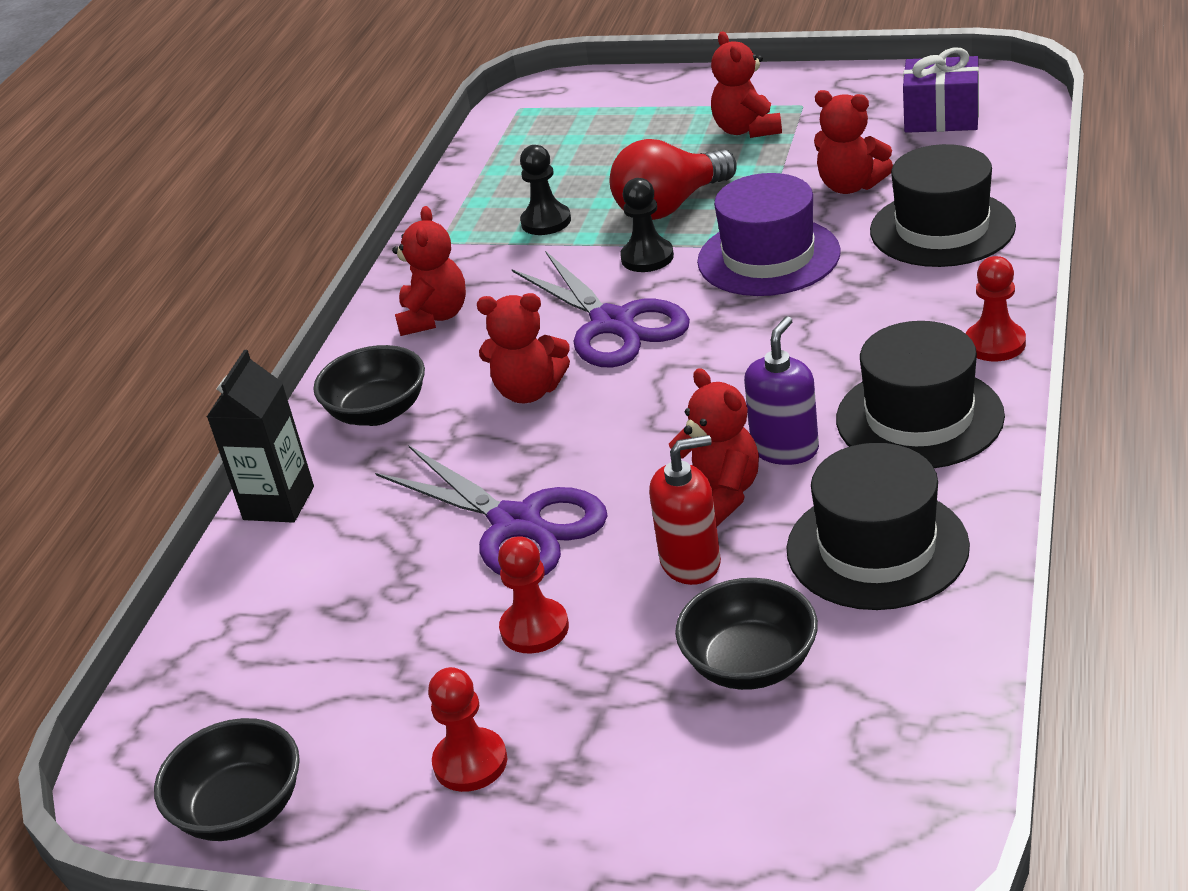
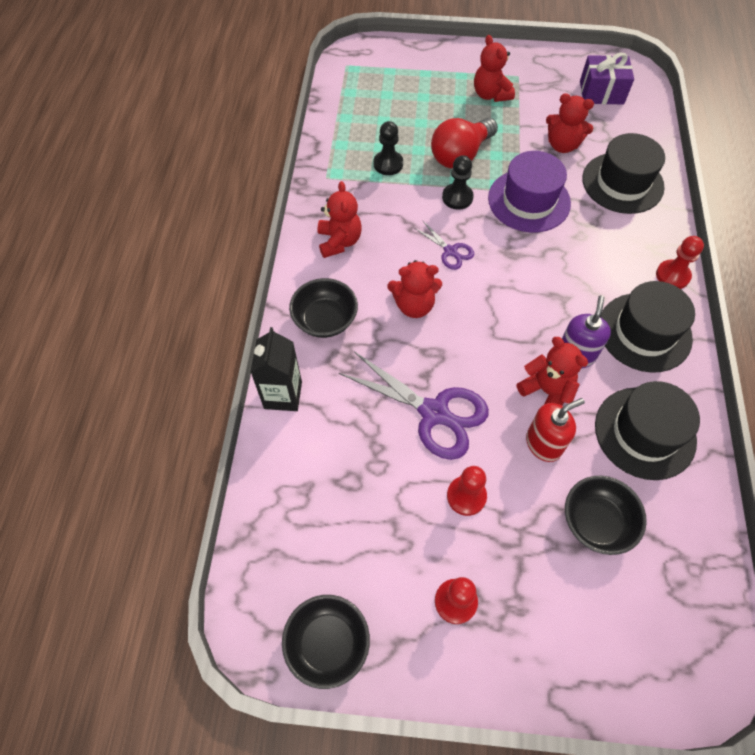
camera: 15 degrees left, 25 degrees up
purple scissors [512,251,690,368] -> purple scissors [414,221,474,270], size x0.51

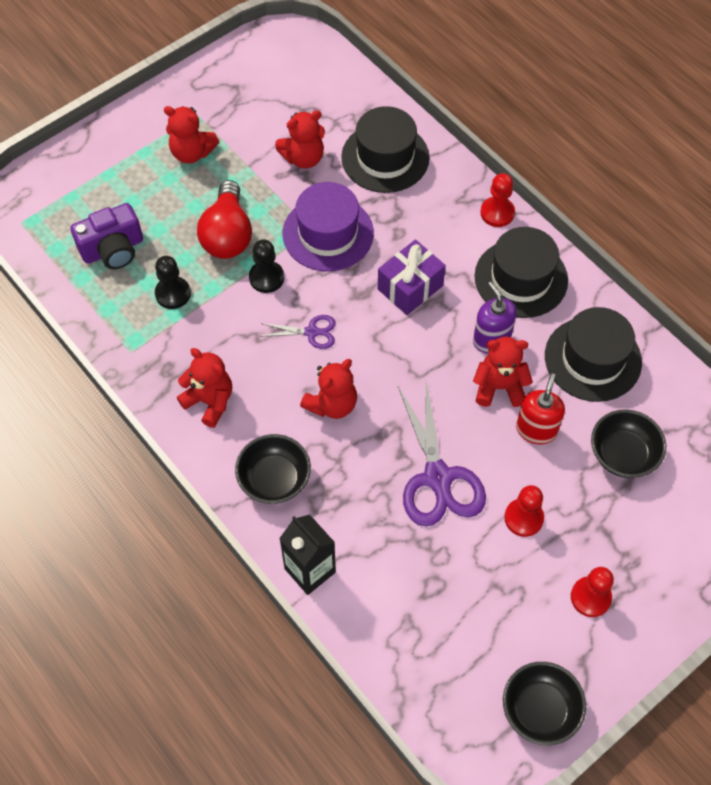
camera: 45 degrees left, 0 degrees up
purple scissors [339,351,489,460] -> purple scissors turned 90 degrees clockwise [398,382,486,526]
purple gift [580,53,634,105] -> purple gift moved to [378,239,446,315]
none -> purple camera [70,203,143,269]

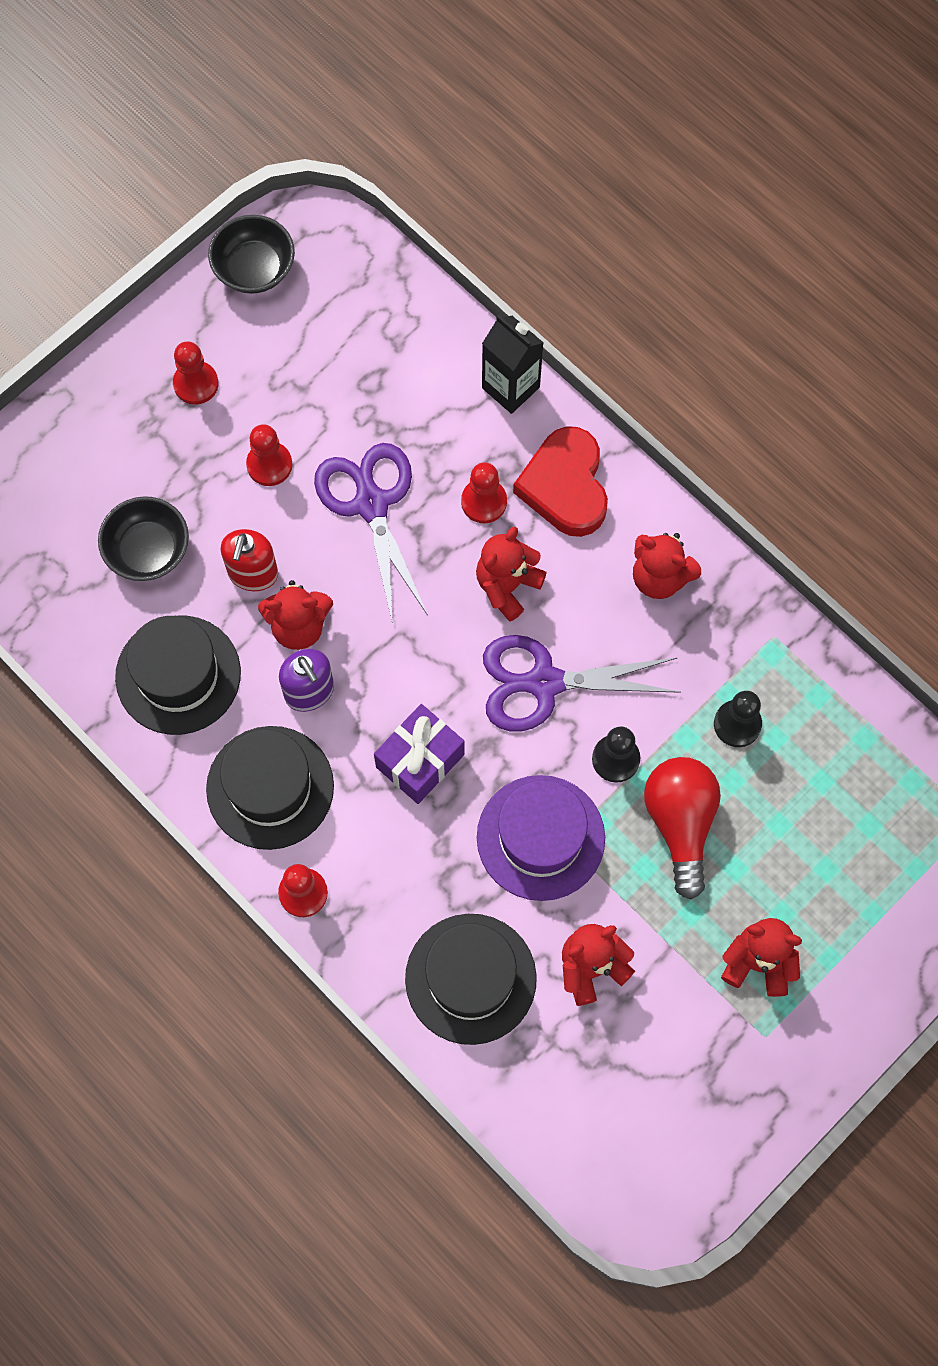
camera: 175 degrees right, 10 degrees up
purple camera [70,203,143,269] -> none
black bowl [235,434,311,504] -> red heart [513,426,608,537]
purple scissors [260,315,336,349] -> purple scissors [483,635,681,731], size x1.98
none -> red pawn [461,462,507,523]

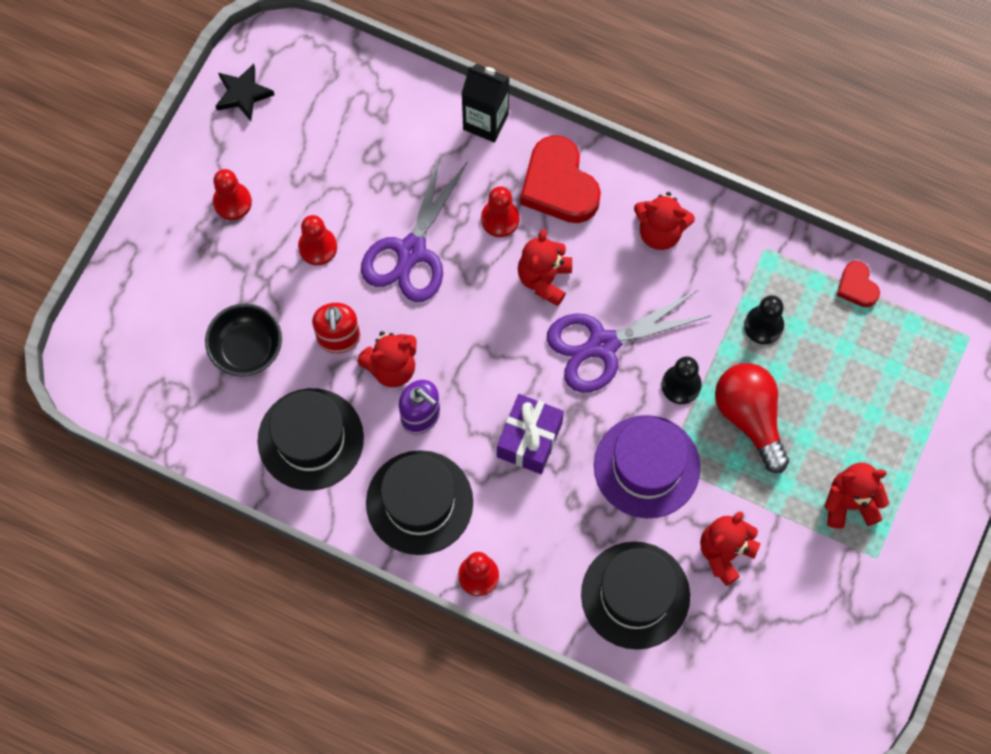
camera: 20 degrees left, 0 degrees up
black bowl [208,215,295,294] -> black star [216,64,274,121]
purple scissors [314,443,428,624] -> purple scissors turned 120 degrees counterclockwise [361,154,468,302]
none -> red heart [837,261,880,307]

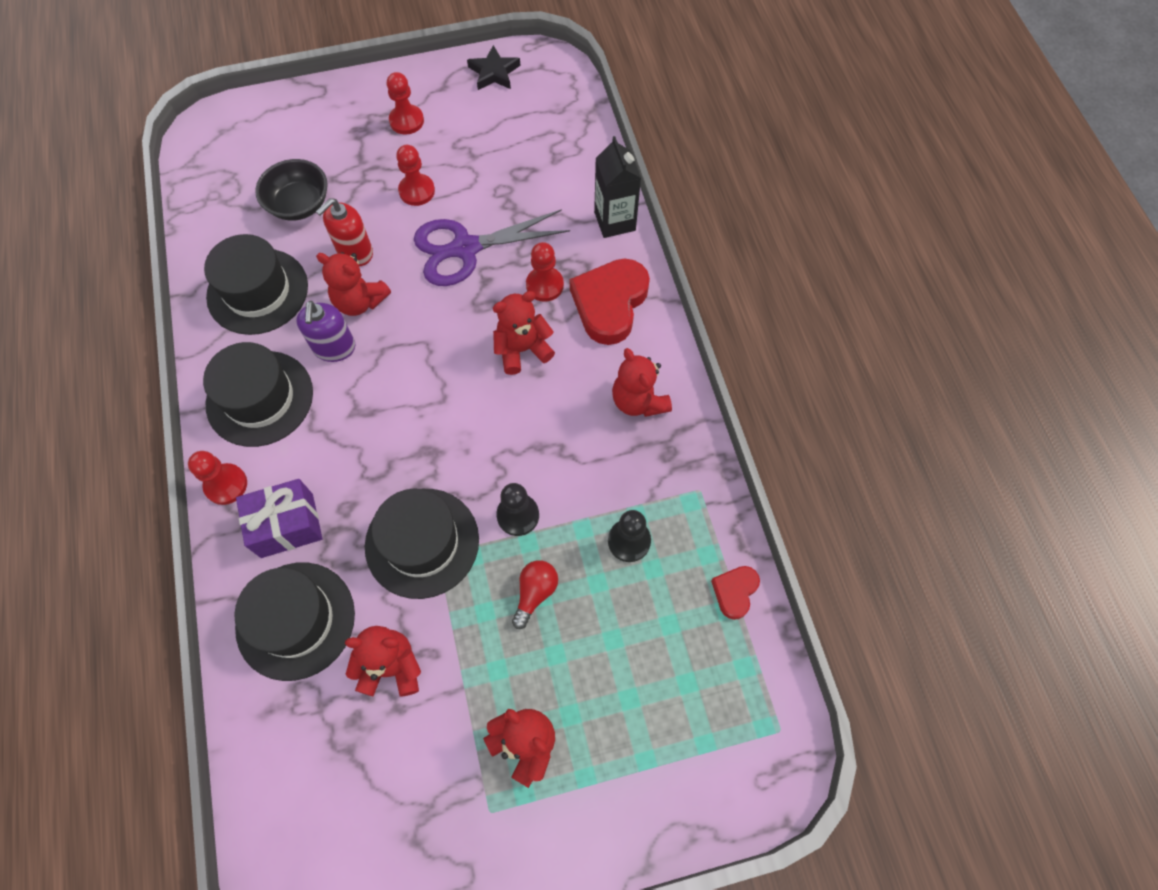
camera: 50 degrees right, 5 degrees down
purple gift [497,394,564,474] -> purple gift moved to [236,479,322,558]
purple scissors [547,290,712,393] -> none
purple hat [594,415,701,518] -> black hat [365,489,479,599]
red light bulb [715,363,789,473] -> red light bulb [512,560,558,629], size x0.56

